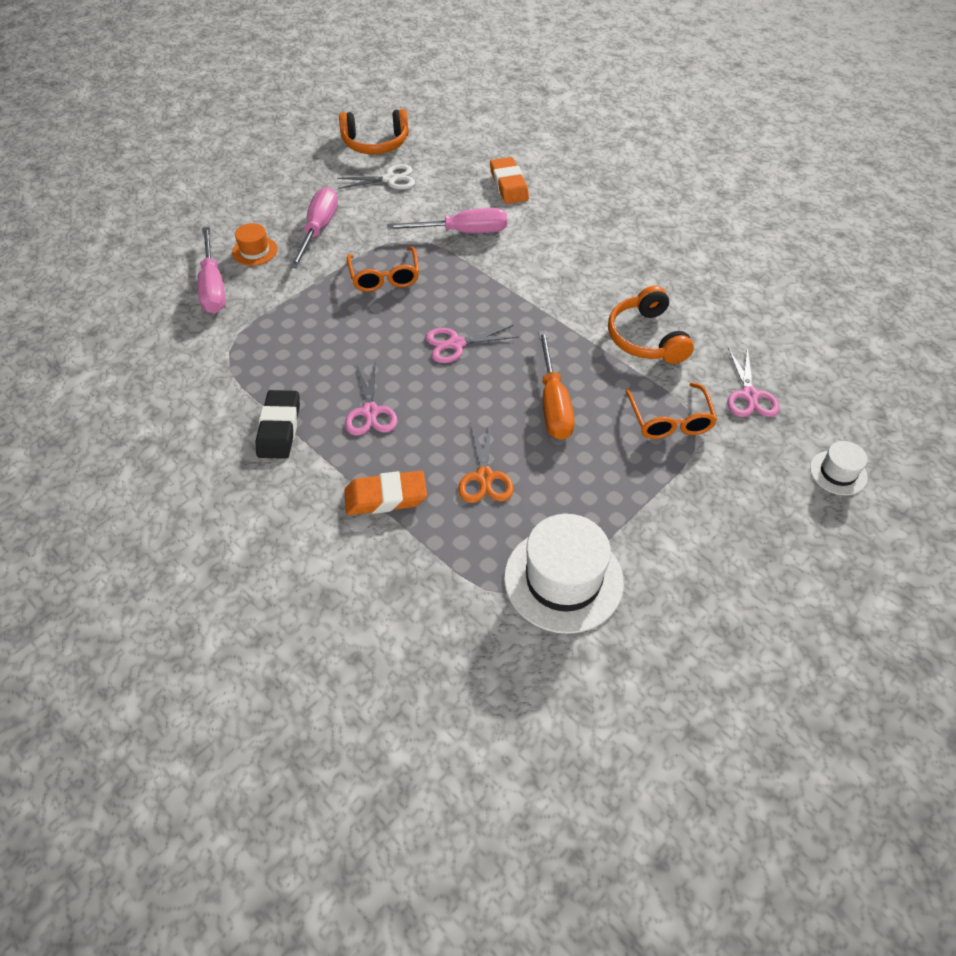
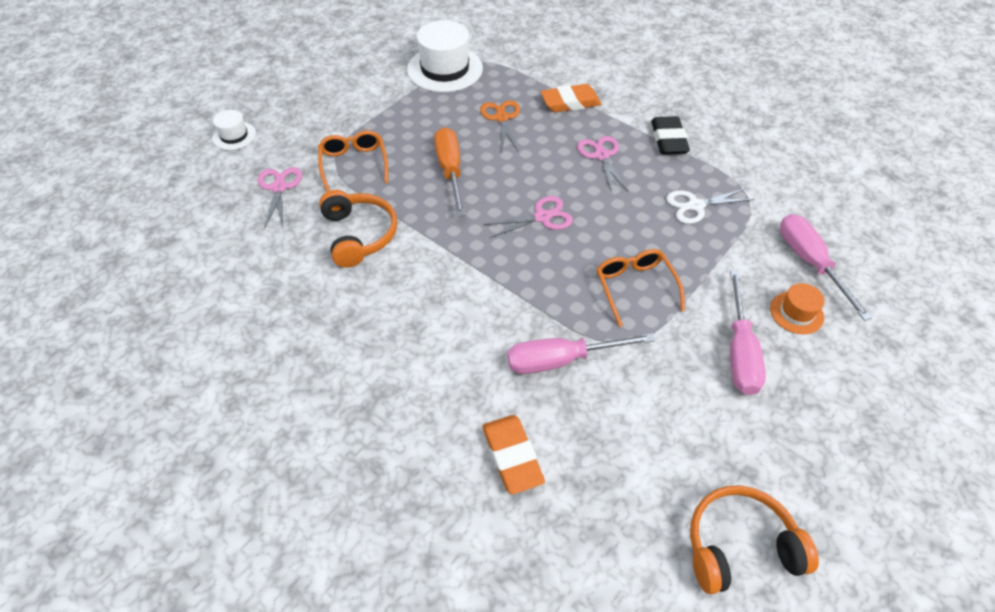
camera: 175 degrees right, 0 degrees up
white scissors [337,164,415,190] -> white scissors moved to [666,188,754,224]

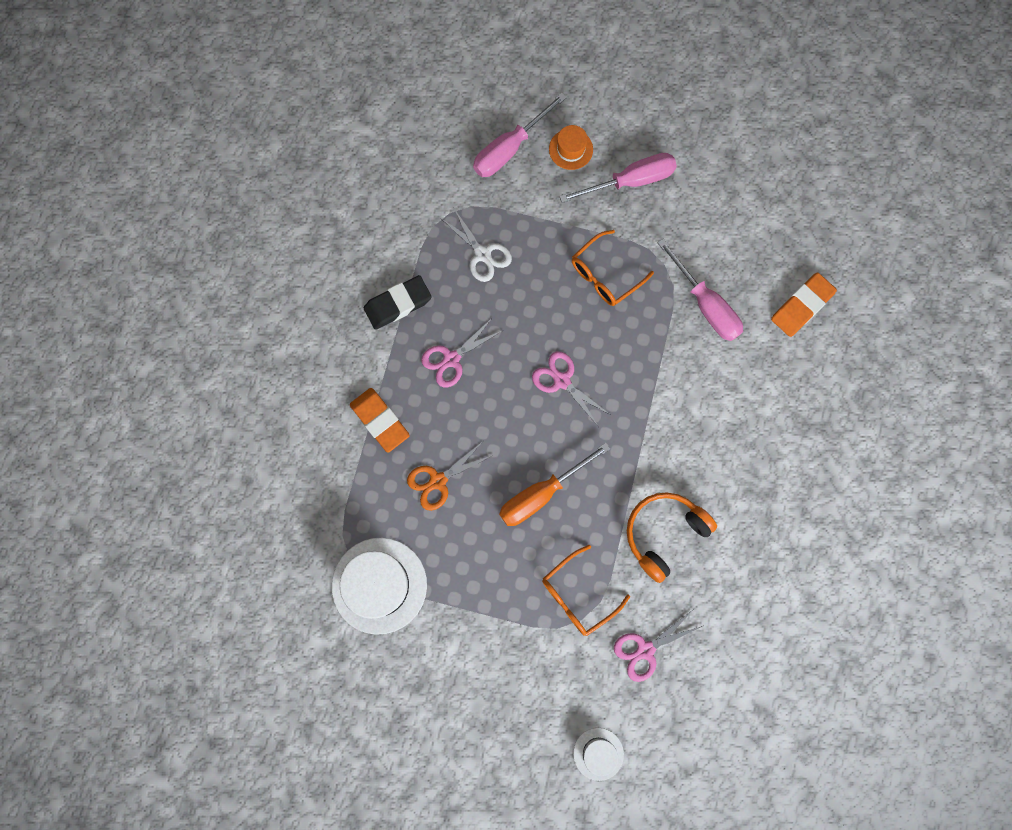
camera: 115 degrees left, 25 degrees up
orange headphones [690,485,819,594] -> none

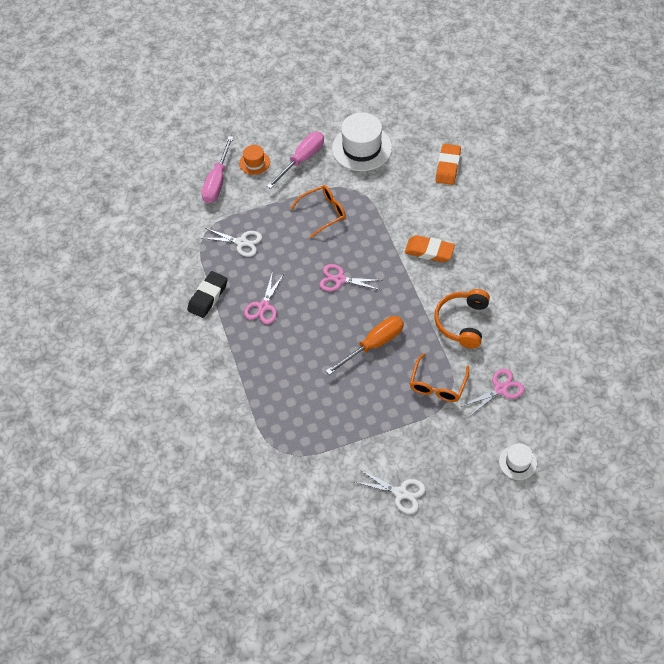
camera: 30 degrees left, 20 degrees down
white hat [332,538,427,635] -> white hat moved to [332,112,392,171]
orange eraser [350,388,410,453] -> orange eraser moved to [405,235,455,262]
orange scissors [407,442,491,511] -> none
orange screwdriver [499,443,610,526] -> orange screwdriver turned 150 degrees counterclockwise [326,316,404,375]
orange glasses [572,230,654,306] -> orange glasses turned 135 degrees counterclockwise [290,185,346,238]
pink scissors [614,610,703,682] -> pink scissors turned 150 degrees counterclockwise [461,369,525,417]
pink screwdriver [658,238,743,341] -> none
none -> white scissors [355,469,426,514]

